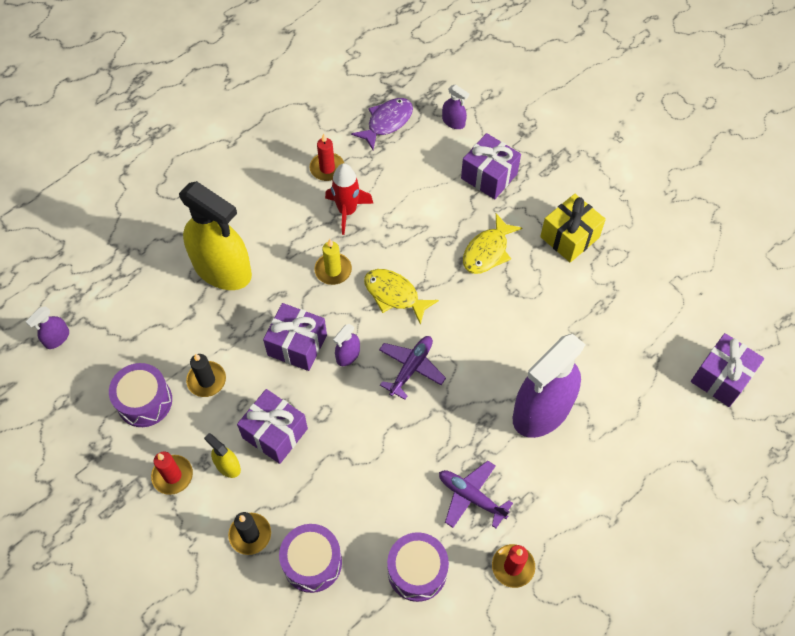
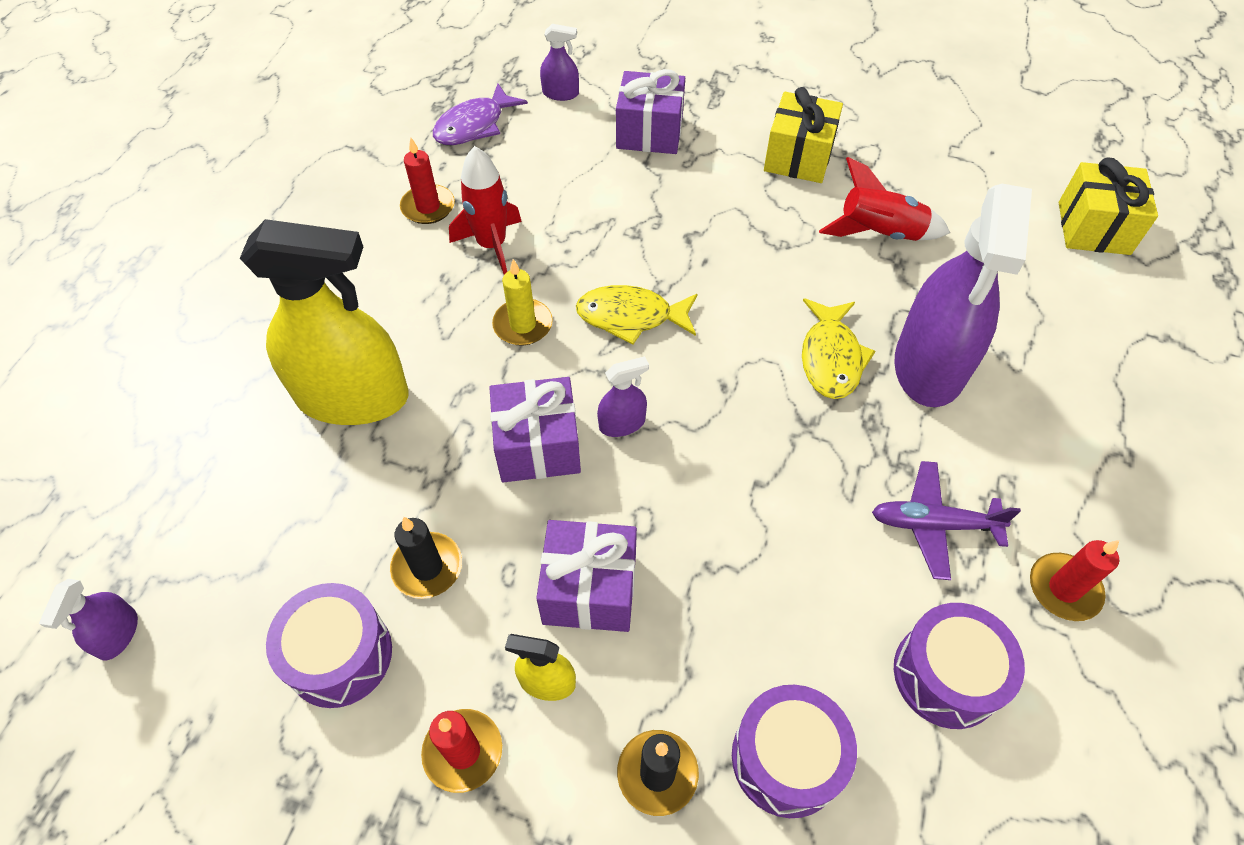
camera: 30 degrees left, 5 degrees down
purple spray bottle [333,324,360,366] -> purple spray bottle turned 120 degrees counterclockwise [597,356,649,437]
purple fish [351,98,413,150] -> purple fish turned 150 degrees counterclockwise [433,84,528,145]
purple plane [379,336,446,400] -> none
yellow fish [463,213,522,274] -> yellow fish moved to [802,298,875,399]
purple gift [691,333,764,407] -> yellow gift [1059,158,1158,255]
none -> red rocket [819,157,950,241]

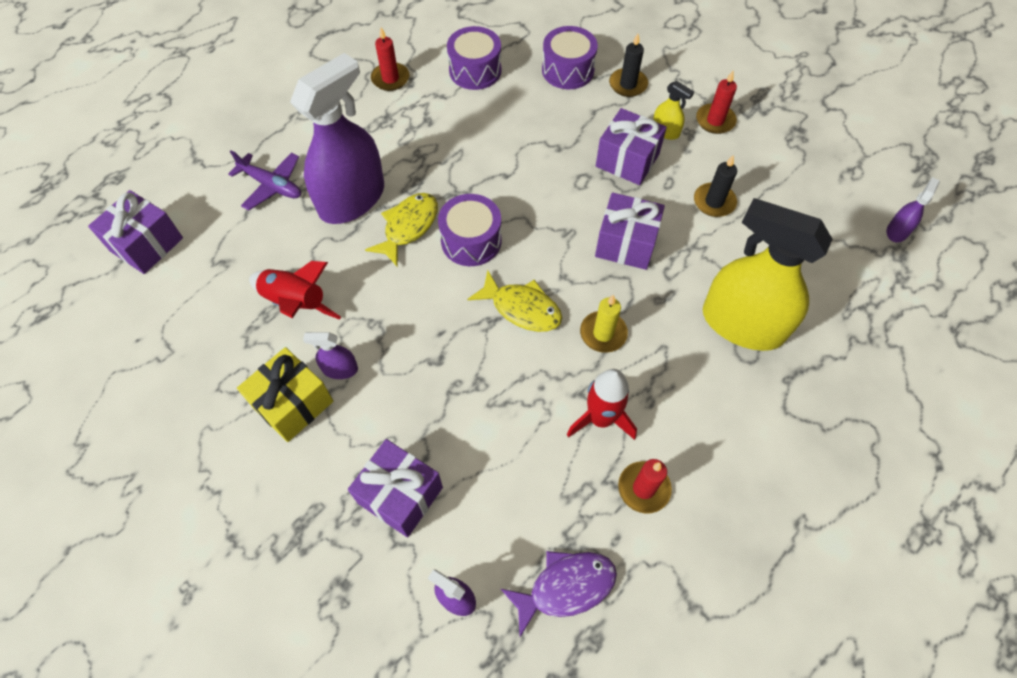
camera: 155 degrees left, 5 degrees up
purple drum [266,583,392,708] -> purple drum moved to [438,194,502,266]
purple spray bottle [597,356,649,437] -> purple spray bottle moved to [303,332,358,379]
purple plane [872,461,1021,580] -> purple plane moved to [228,150,301,210]
yellow gift [1059,158,1158,255] -> purple gift [88,190,183,274]

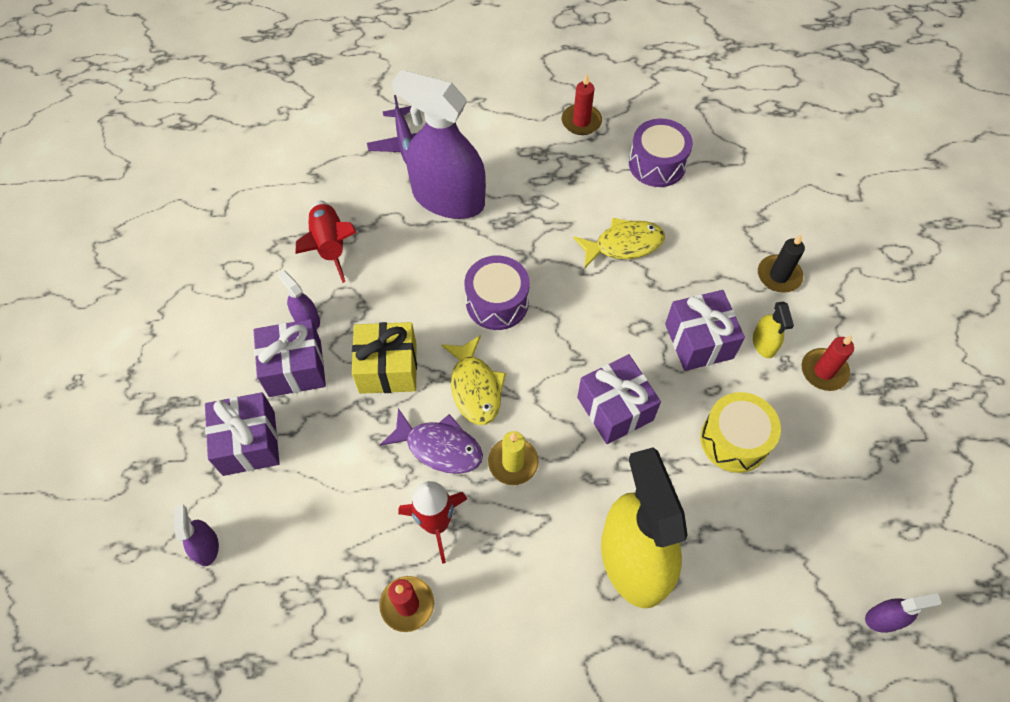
camera: 45 degrees right, 0 degrees up
purple gift [88,190,183,274] -> purple gift moved to [253,319,326,397]
yellow gift [237,347,333,442] -> yellow gift moved to [352,322,417,394]
purple spray bottle [290,53,384,224] -> purple spray bottle turned 150 degrees counterclockwise [392,70,486,219]
yellow fish [365,193,438,267] -> yellow fish moved to [573,218,665,268]
purple fish [501,551,617,637] -> purple fish moved to [380,408,483,474]
purple drum [542,26,598,89] -> none
black candle [694,155,737,217] -> yellow drum [700,392,781,473]

